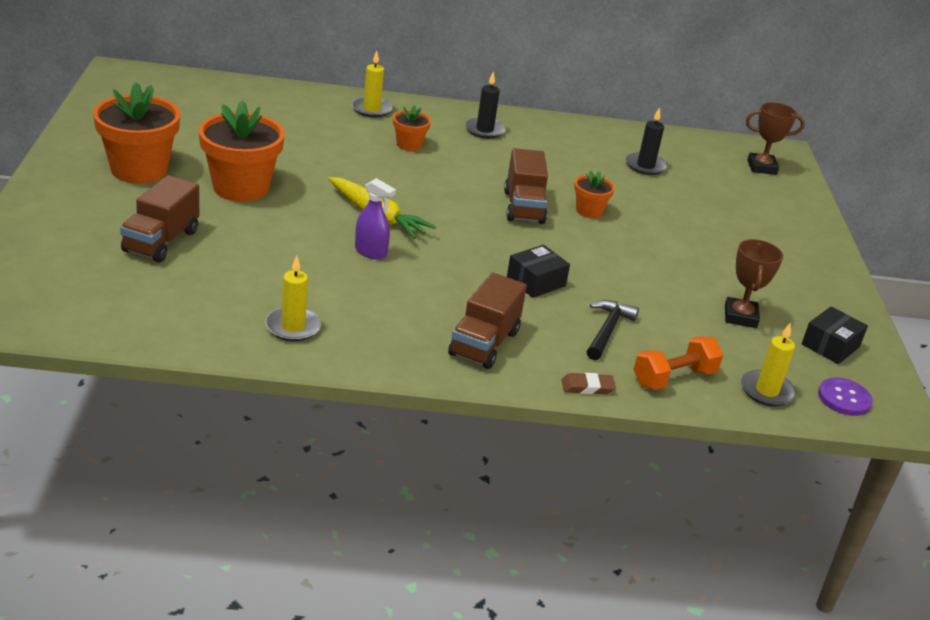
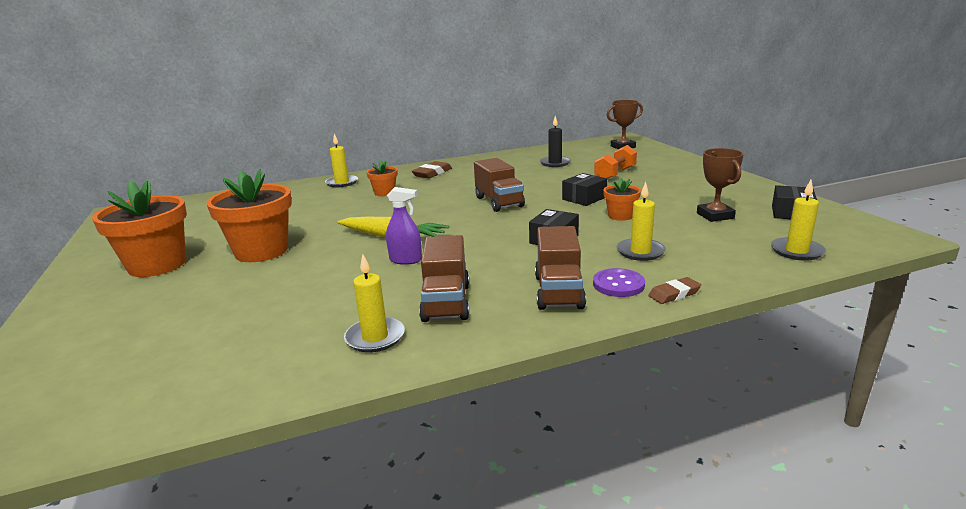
camera: 15 degrees left, 10 degrees down
brown truck [120,175,199,262] -> brown truck moved to [419,235,469,322]
black candle [465,71,506,139] -> brown eraser [412,161,452,178]
orange flower pot [574,170,615,218] -> orange flower pot moved to [603,178,641,221]
black hammer [587,300,639,360] -> yellow candle [617,182,666,261]
orange dumbbell [634,336,723,390] -> orange dumbbell moved to [594,145,637,179]
purple button [818,378,873,416] -> purple button moved to [593,268,645,297]
none -> black box [562,173,607,206]

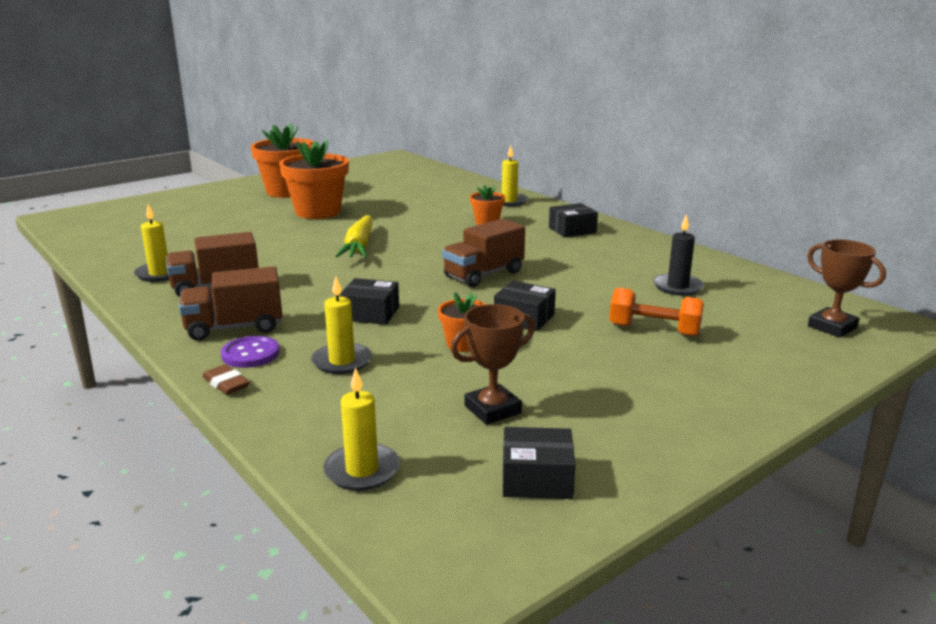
camera: 70 degrees right, 0 degrees up
purple spray bottle [386,187,422,265] -> none
brown eraser [412,161,452,178] -> black box [549,203,598,238]

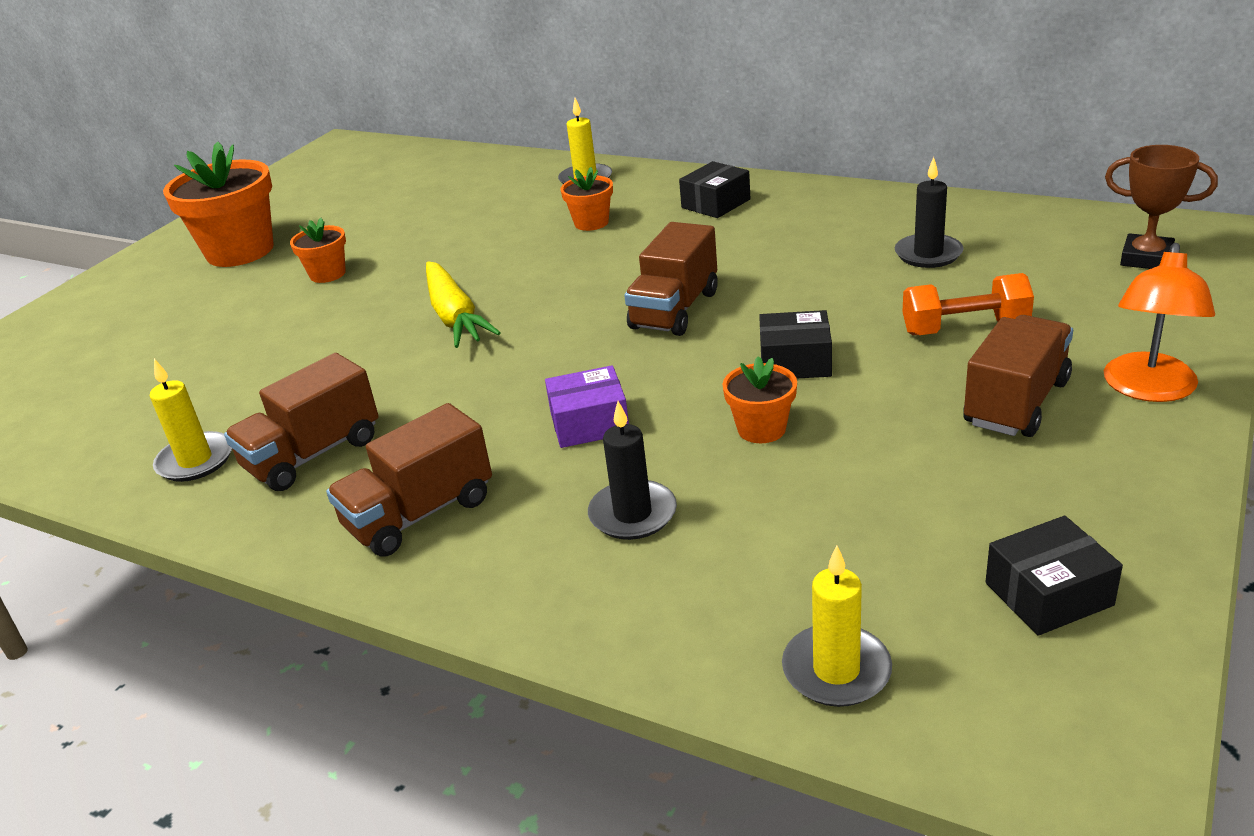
camera: 20 degrees left, 10 degrees up
brown eraser [202,364,250,395] -> none
purple button [221,336,280,368] -> none
orange flower pot [279,140,349,219] -> orange flower pot [290,218,346,283], size x0.50
yellow candle [311,277,372,374] -> black candle [588,401,677,540]
black box [339,278,399,325] -> purple box [545,365,629,448]
brown trophy [451,304,535,425] -> none
none -> brown truck [963,315,1073,437]
none -> orange lamp [1104,243,1215,402]

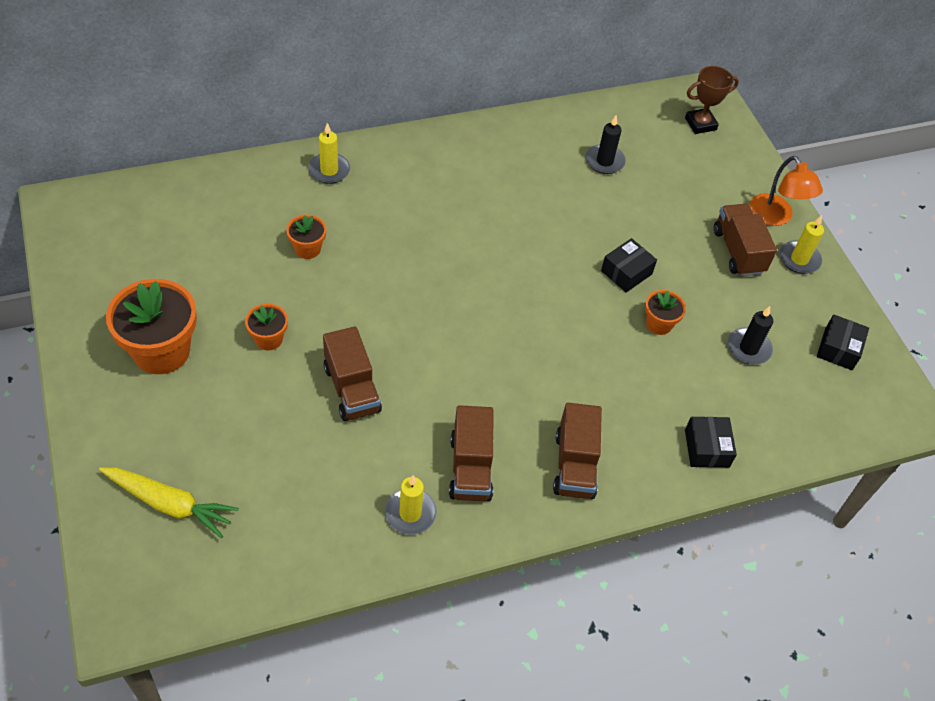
camera: 55 degrees left, 20 degrees up
yellow carrot [426,261,501,348] -> yellow carrot moved to [99,467,239,538]
purple box [545,365,629,448] -> none
orange flower pot [561,167,613,231] -> orange flower pot moved to [286,215,326,259]
black candle [588,401,677,540] -> black candle moved to [728,306,773,365]
brown truck [624,222,718,336] -> brown truck moved to [323,326,382,421]
black box [679,161,751,218] -> black box moved to [685,417,737,468]
yellow candle [782,545,892,707] -> yellow candle moved to [780,215,824,274]
orange dumbbell [903,273,1034,335] -> none

